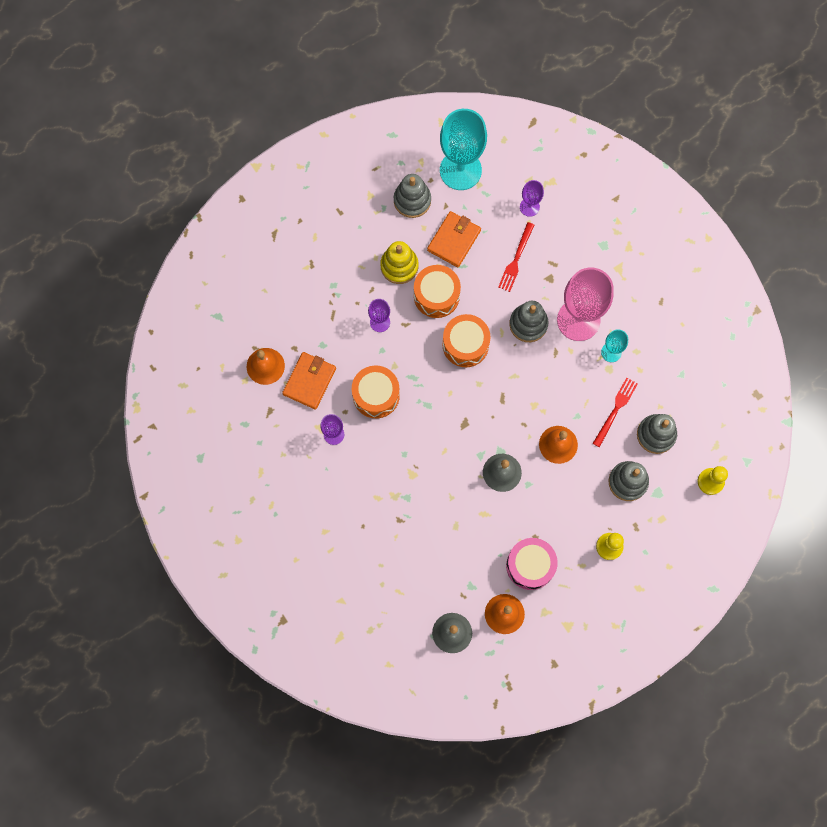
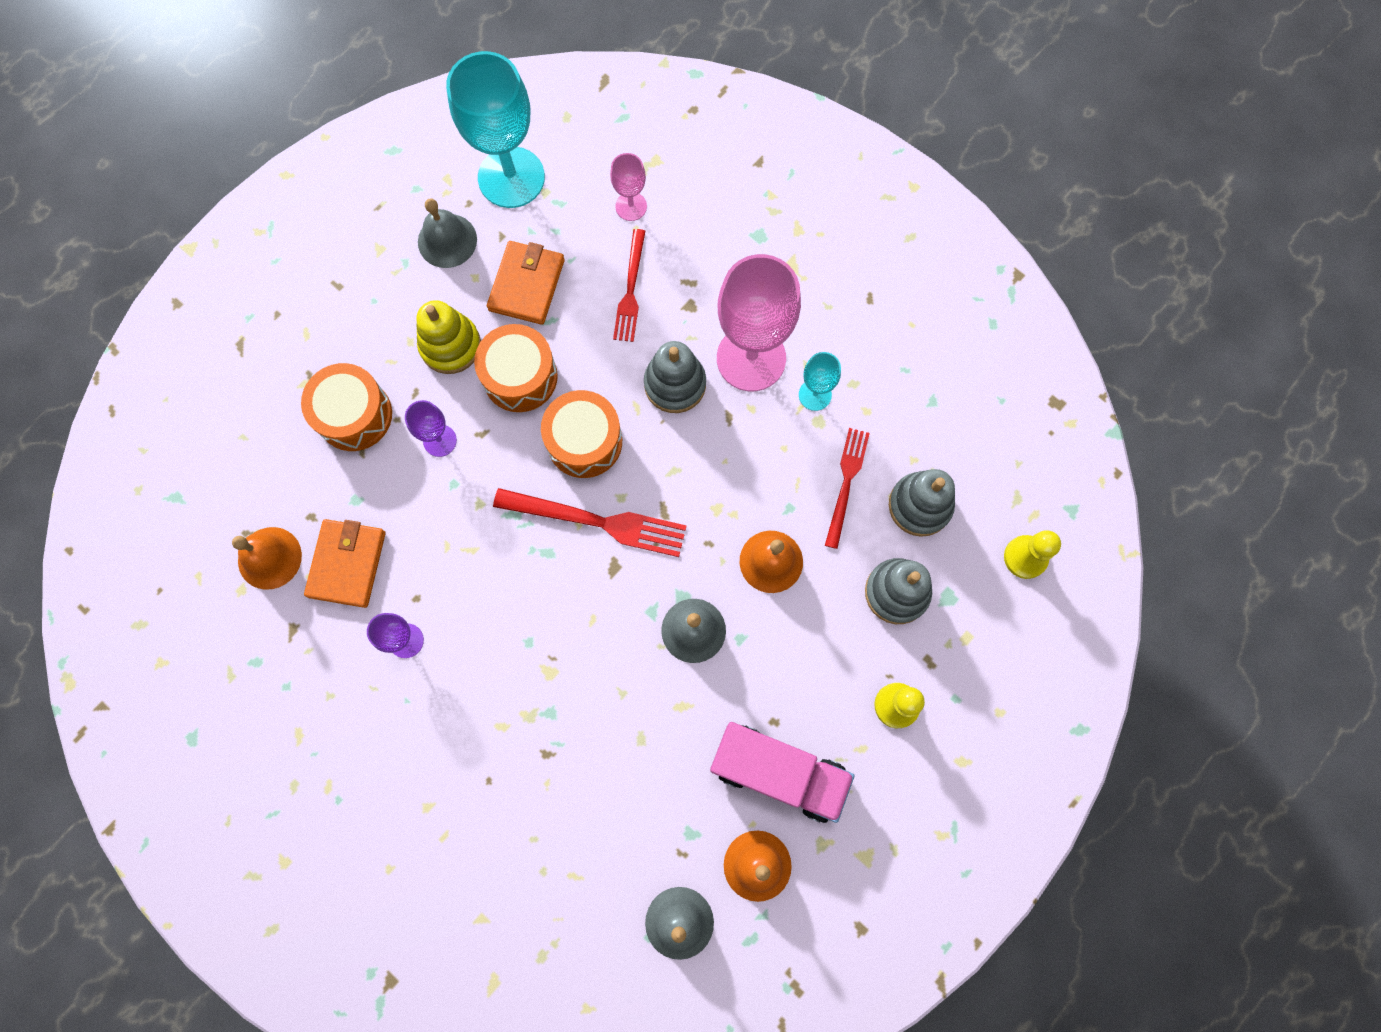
camera: 15 degrees left, 0 degrees up
orange drum [352,365,400,418] -> orange drum moved to [301,363,392,451]
grey stacking toy [394,174,431,218] -> grey bell [418,198,477,268]
pink drum [506,538,558,590] -> pink truck [710,722,855,823]
purple goblet [520,180,544,217] -> pink goblet [610,153,647,221]
none -> red fork [493,488,687,557]

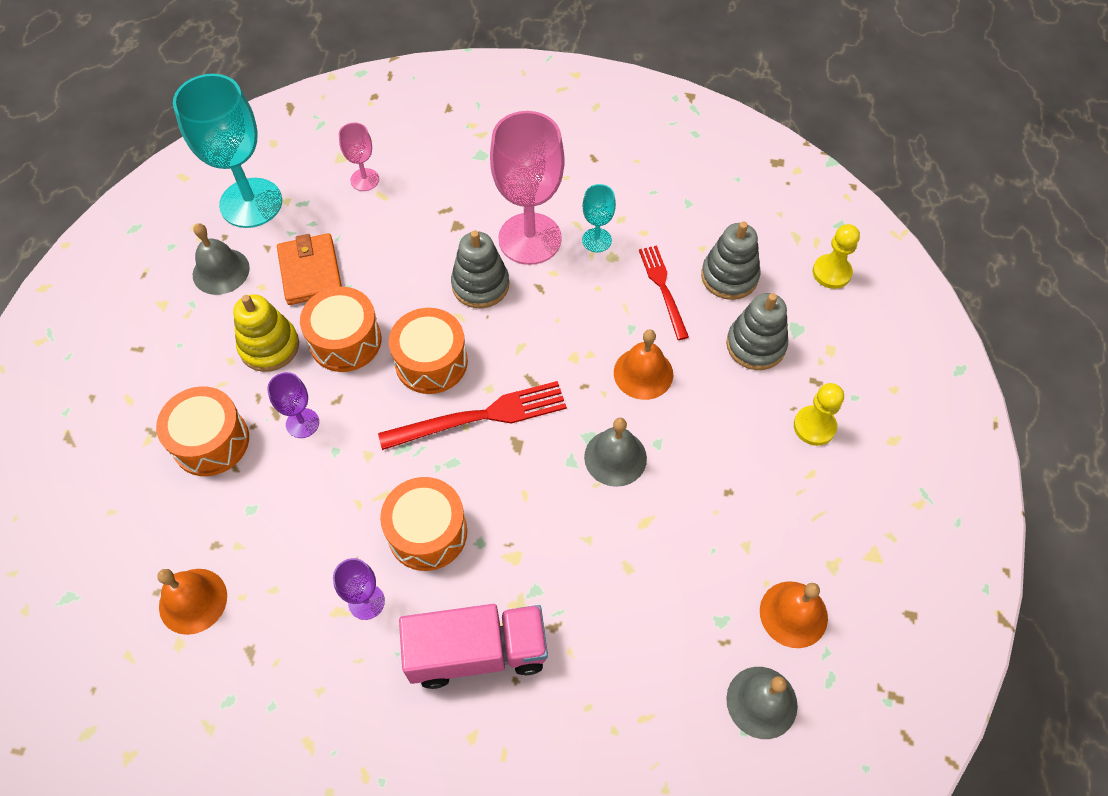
camera: 30 degrees left, 15 degrees down
orange wallet [304,519,386,608] -> none
red fork [613,229,645,342] -> none
pink truck [710,722,855,823] -> pink truck moved to [399,604,548,689]
none -> orange drum [380,477,467,571]

